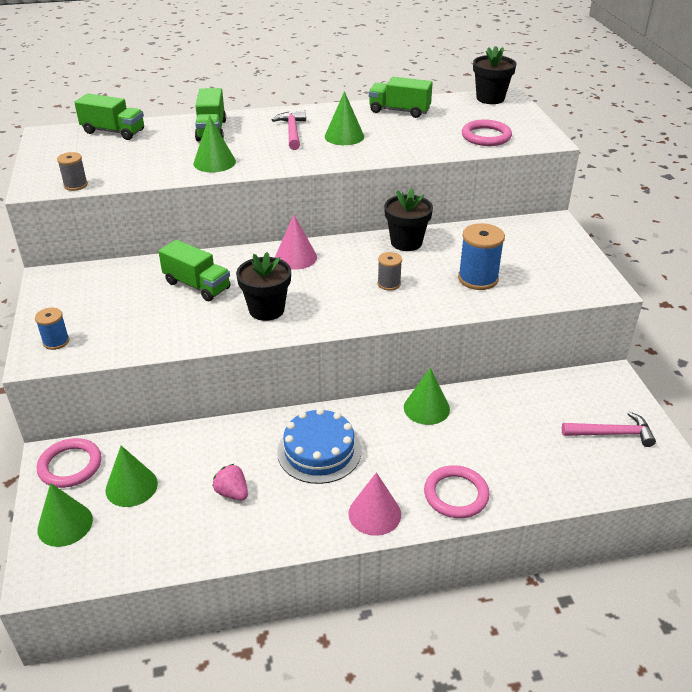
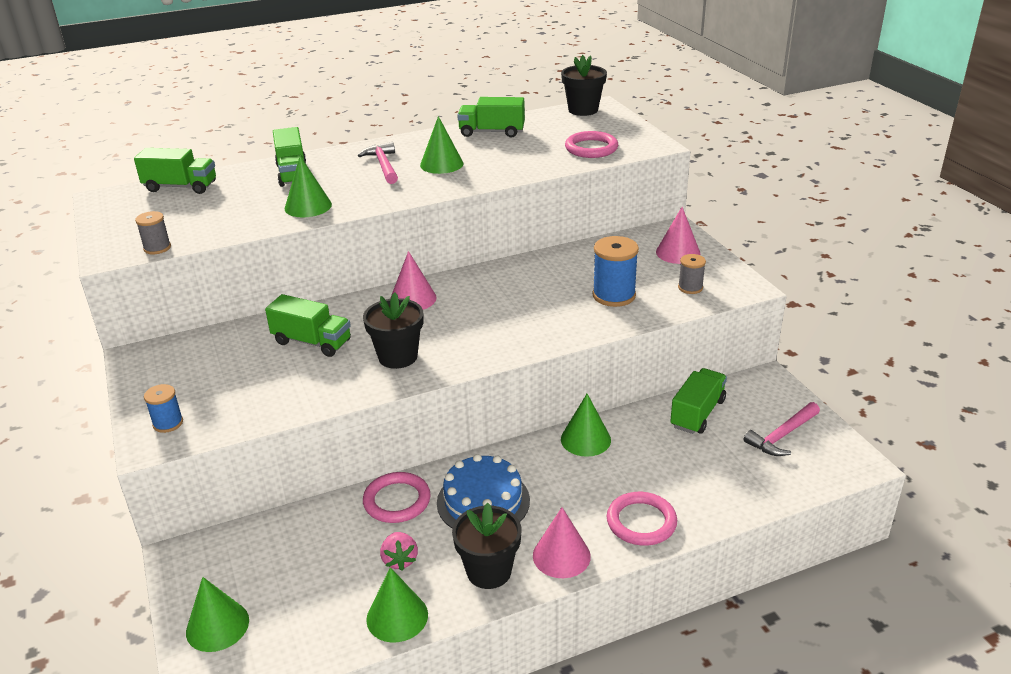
camera: 10 degrees left, 5 degrees down
pink ring [37,438,101,488] -> pink ring moved to [363,472,431,523]
green cone [106,446,158,507] -> green cone moved to [366,567,428,643]
pink strawberry [212,464,248,500] -> pink strawberry turned 135 degrees counterclockwise [380,532,418,571]
grey spool [377,252,402,291] -> grey spool moved to [678,254,706,294]
black flower pot [384,188,433,251] -> black flower pot moved to [452,503,522,589]
pink hammer [562,412,656,447] -> pink hammer turned 150 degrees clockwise [744,402,820,456]
none -> pink cone [656,207,701,264]
none -> green truck [670,368,727,434]

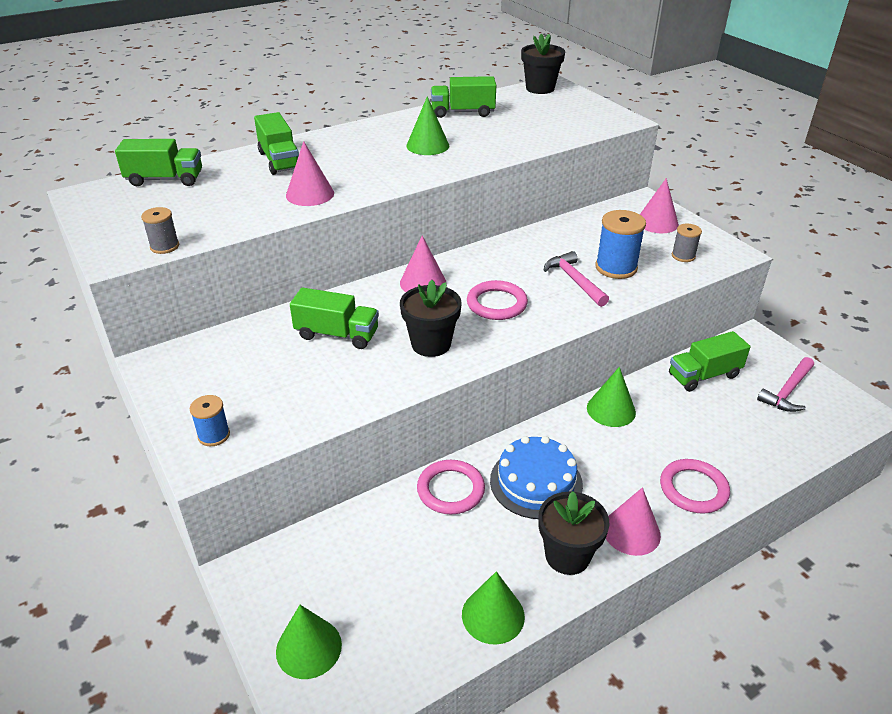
camera: 10 degrees left, 5 degrees up
green cone [285,156,332,217] -> pink cone [286,141,334,206]
pink hammer [358,142,398,184] -> pink hammer moved to [544,251,609,307]
pink strawberry [380,532,418,571] -> none
pink ring [565,131,618,158] -> pink ring moved to [467,280,528,320]
green truck [670,368,727,434] -> green truck turned 135 degrees counterclockwise [669,331,751,392]

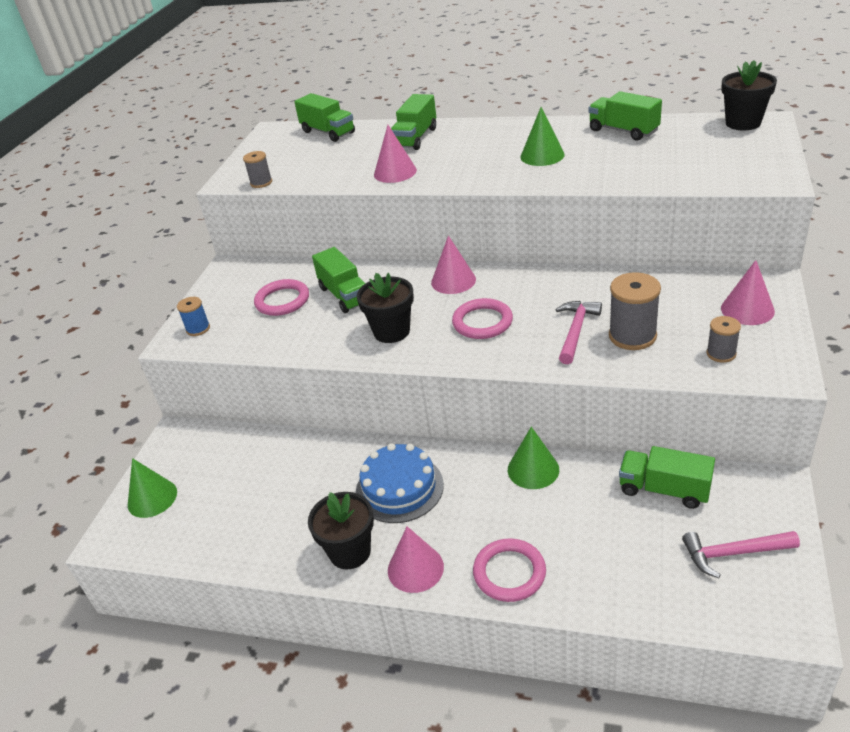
camera: 50 degrees right, 0 degrees up
pink ring [417,460,485,514] -> pink ring moved to [254,279,309,316]
green cone [462,571,525,645] -> none
blue spool [595,210,646,279] -> grey spool [609,272,661,350]

